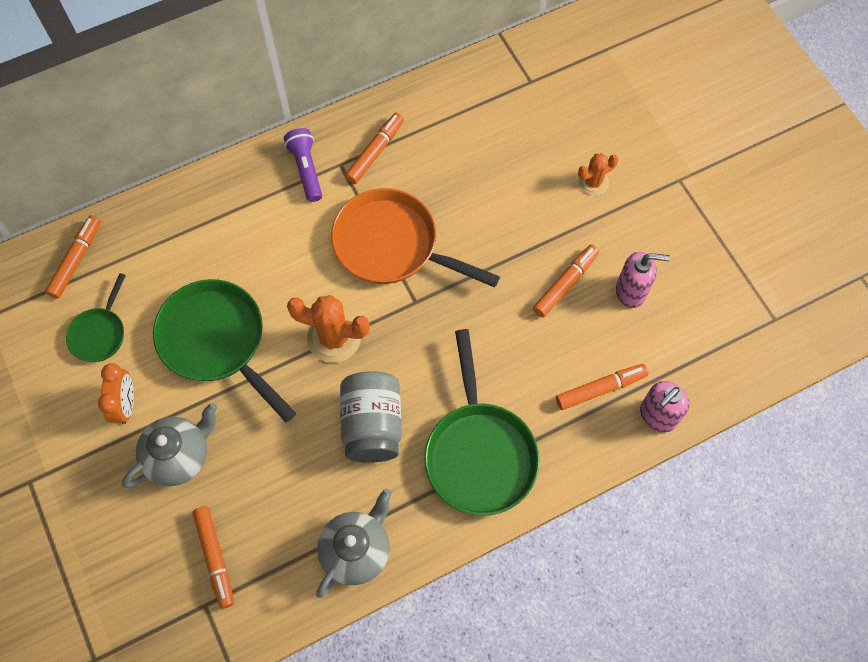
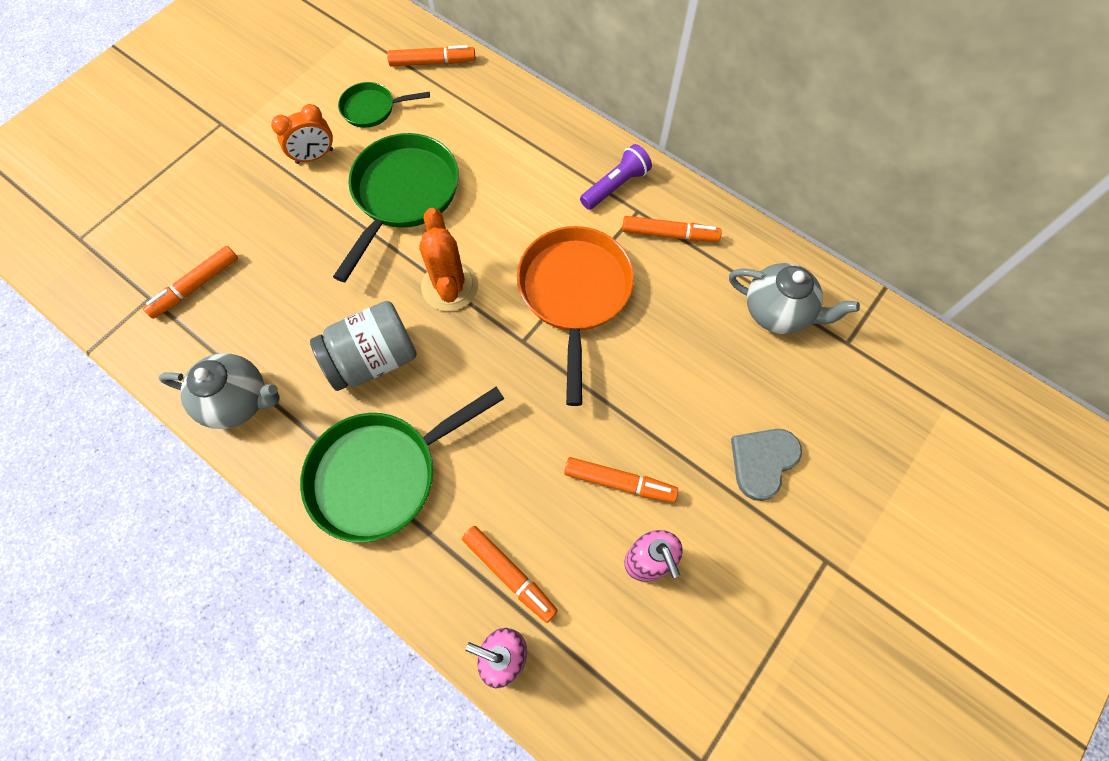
camera: 65 degrees right, 0 degrees up
grey teapot [122,403,217,488] -> grey teapot moved to [729,263,860,334]
orange cactus [578,153,619,196] -> grey heart [731,429,802,501]

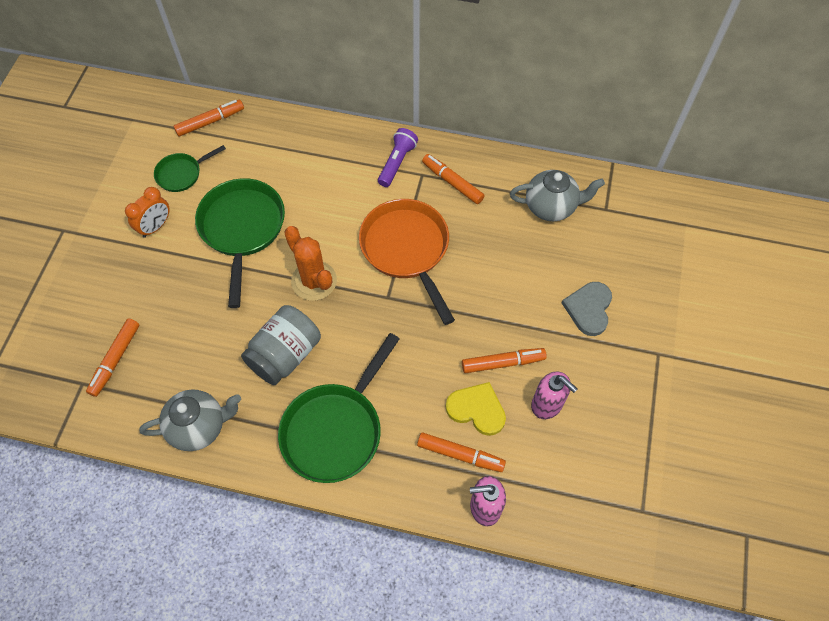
camera: 25 degrees left, 5 degrees down
orange marker [622,216,722,242] -> orange marker turned 120 degrees counterclockwise [422,154,484,204]
none -> yellow heart [446,382,506,436]

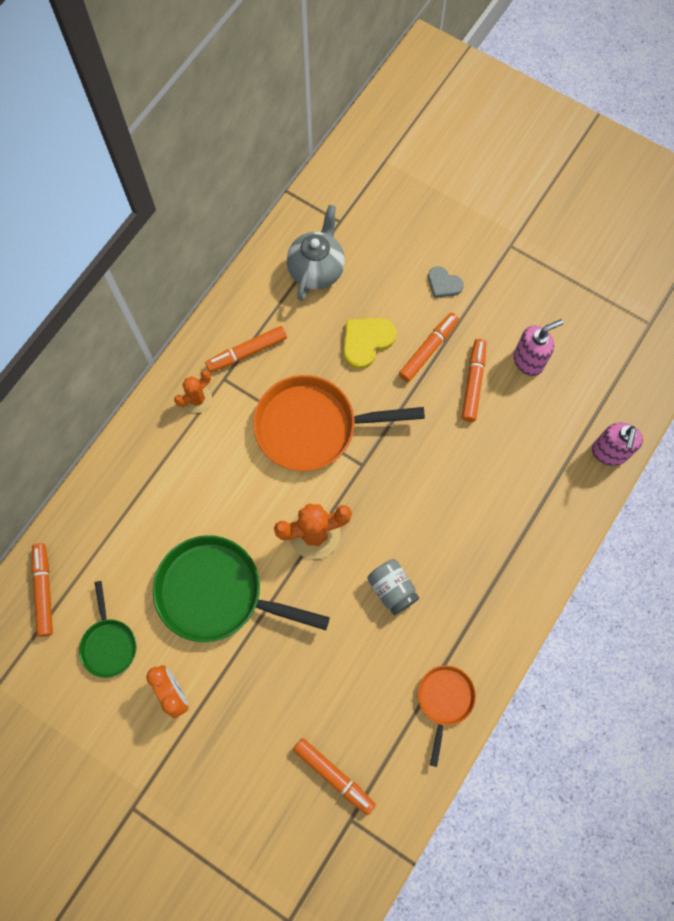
camera: 70 degrees left, 10 degrees up
grey teapot [139,389,241,451] -> orange pan [418,665,476,767]
grey jar [241,305,321,385] -> grey jar [367,559,419,615], size x0.63
green pan [278,333,400,483] -> none
purple flashlight [378,128,418,187] -> orange cactus [174,370,212,413]
orange marker [417,433,506,472] -> orange marker moved to [399,313,459,382]
yellow heart [446,382,506,436] -> yellow heart moved to [344,318,397,369]
grey heart [562,282,612,336] -> grey heart [428,266,464,298], size x0.64

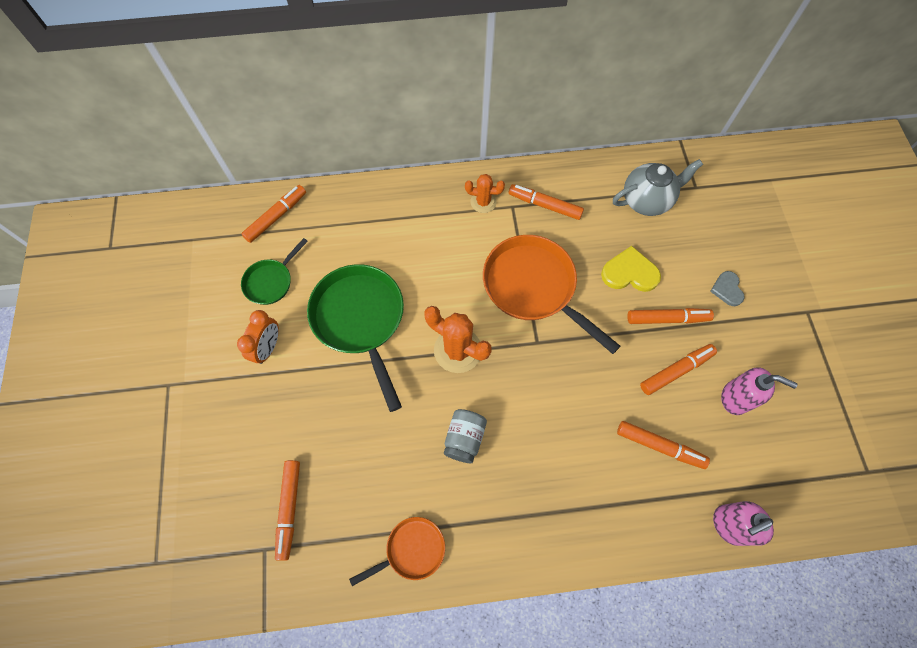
camera: 50 degrees right, 5 degrees down
none -> orange marker [617,421,710,469]

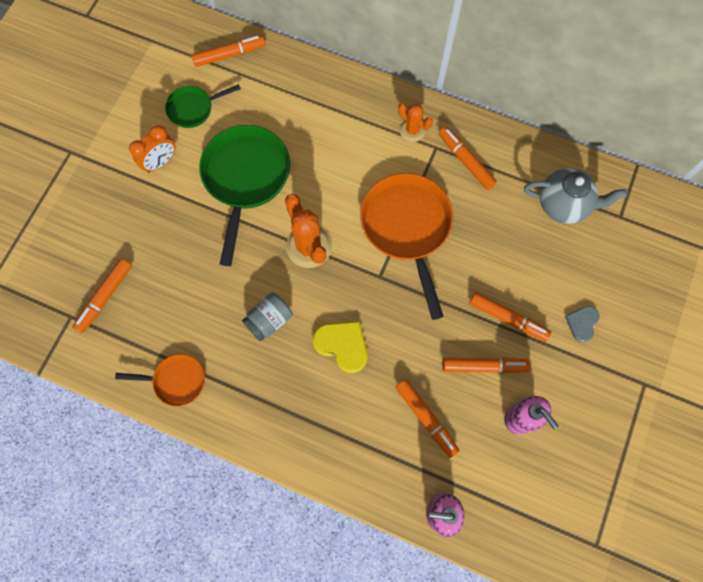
camera: 30 degrees right, 5 degrees up
yellow heart [601,246,661,292] -> yellow heart moved to [312,321,368,373]

